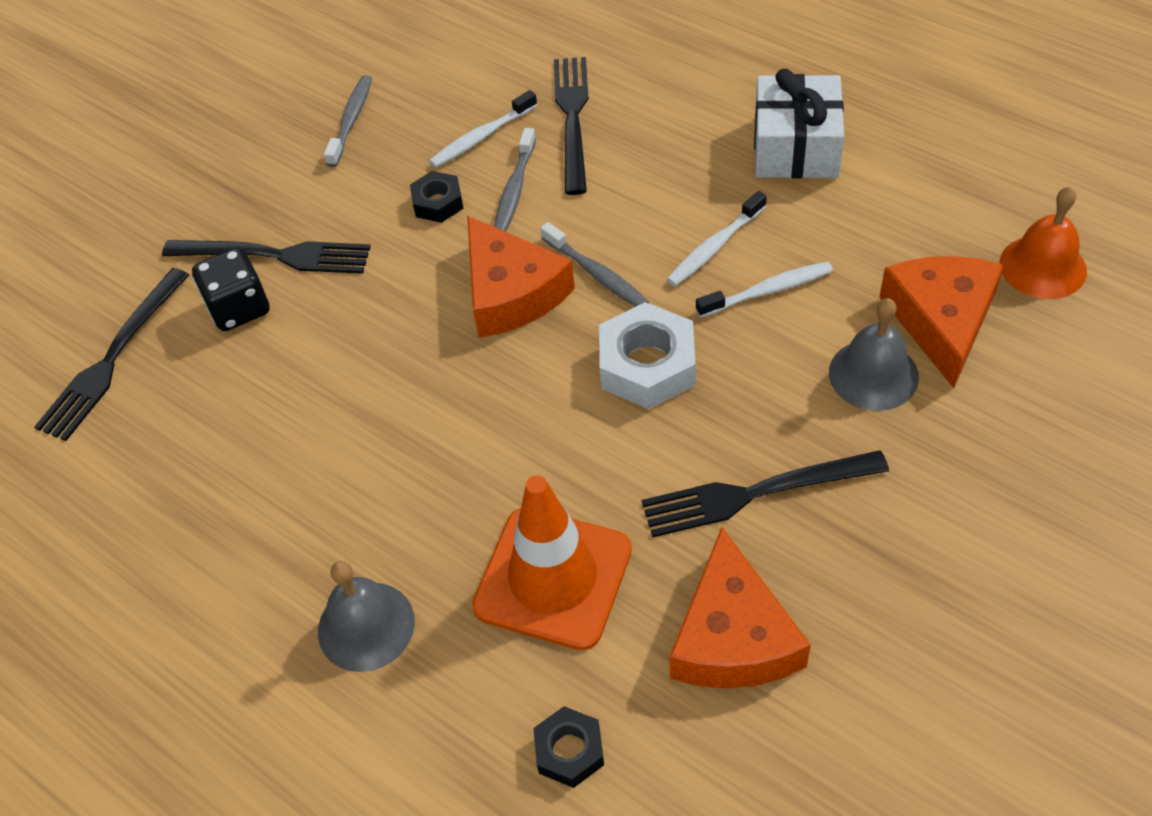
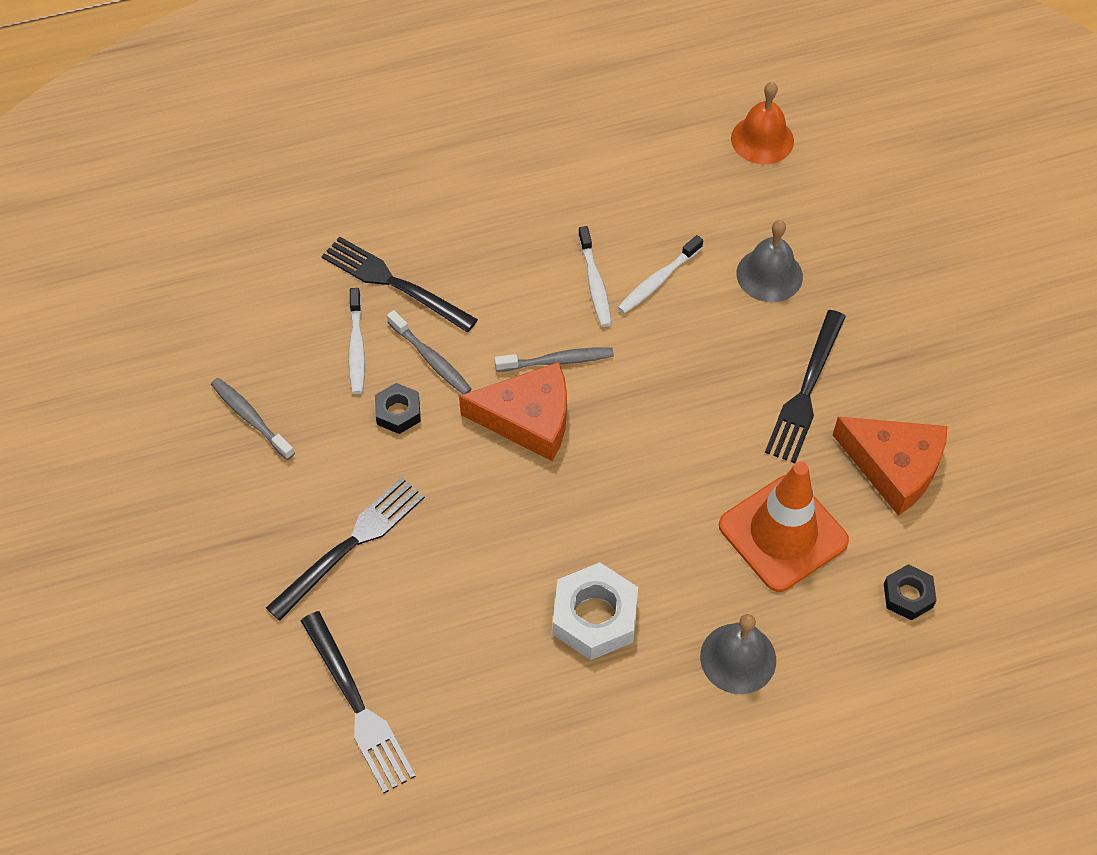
camera: 60 degrees left, 5 degrees up
black dice [192,248,270,331] -> none
white nut [599,302,696,409] -> white nut moved to [553,562,638,660]
white toothbrush [696,262,833,318] -> white toothbrush turned 150 degrees counterclockwise [617,235,703,314]
white gift [754,69,844,178] -> none
orange cheese [880,256,1004,388] -> none

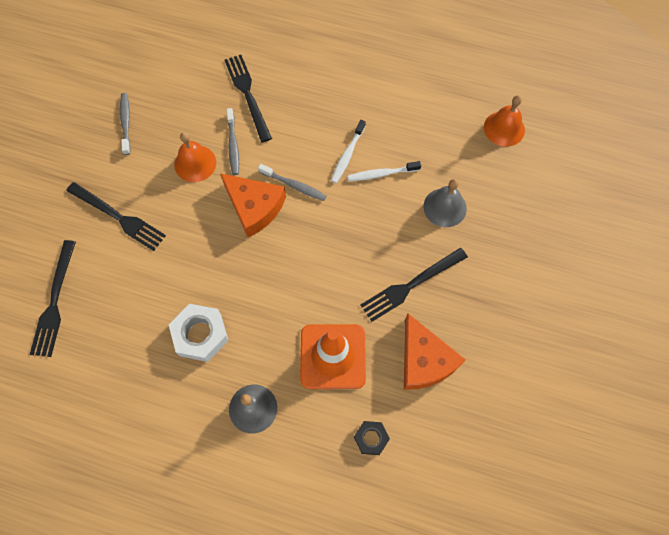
camera: 35 degrees right, 10 degrees up
black fork [266,477,425,621] -> black fork turned 45 degrees clockwise [66,182,166,251]
white toothbrush [348,288,365,394] -> none
black nut [375,383,421,434] -> orange bell [174,132,216,182]

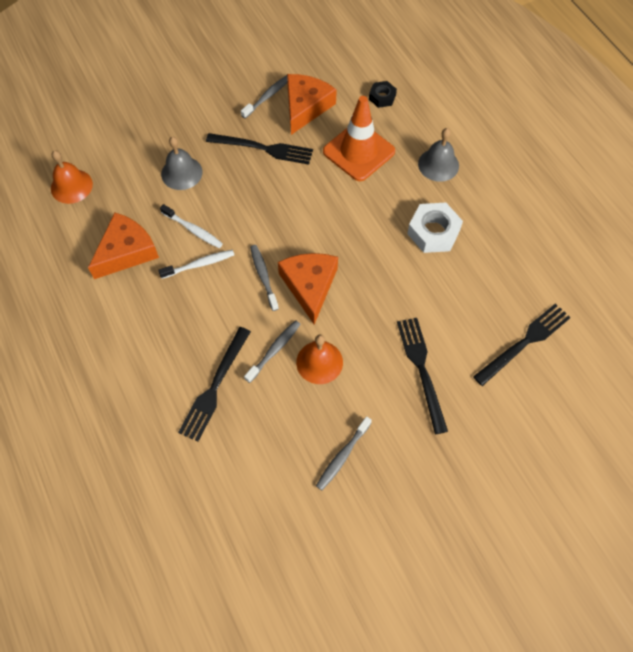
camera: 135 degrees left, 5 degrees down
none -> orange cheese [88,213,159,279]
none -> grey toothbrush [241,75,287,118]

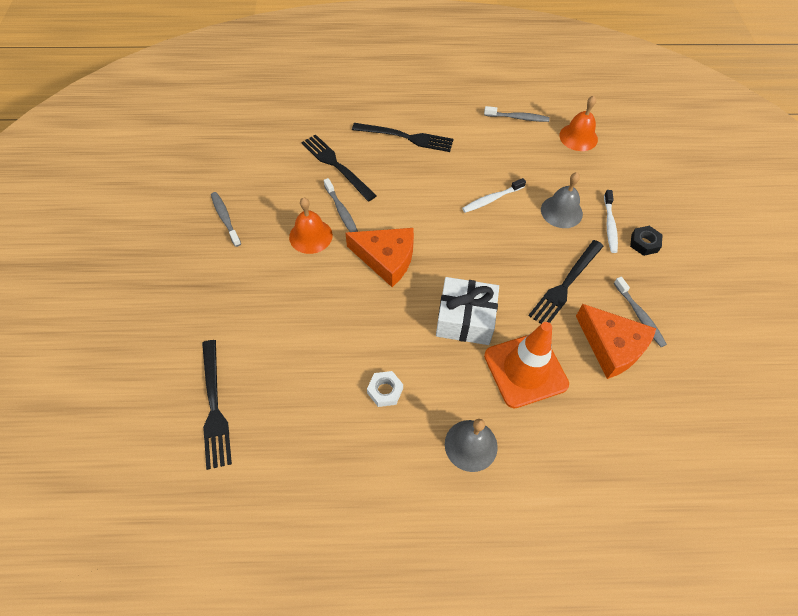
camera: 115 degrees right, 5 degrees down
orange cheese [88,213,159,279] -> none
white toothbrush [158,250,234,279] -> white toothbrush moved to [604,190,618,253]
grey toothbrush [250,245,279,311] -> grey toothbrush moved to [484,106,550,122]
black nut [369,81,397,108] -> black nut moved to [630,226,663,256]
black fork [397,318,448,434] -> black fork moved to [352,123,453,152]
white nut [407,203,463,253] -> white nut [367,371,403,407], size x0.58
none -> white gift [436,277,499,345]

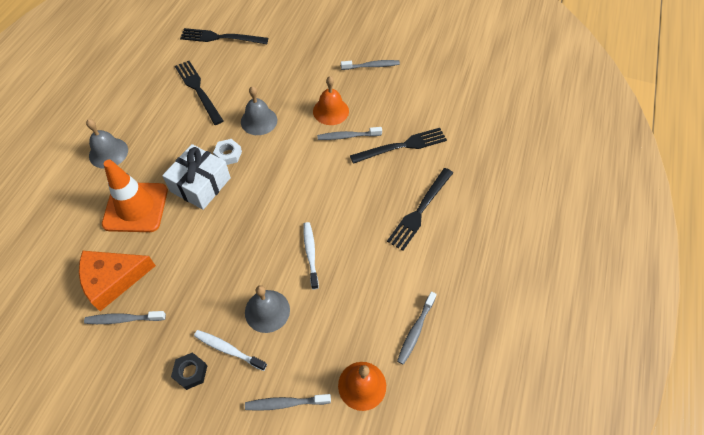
camera: 110 degrees right, 0 degrees up
orange cheese [346,228,414,287] -> none
white nut [367,371,403,407] -> white nut moved to [213,139,242,165]
black fork [528,240,604,324] -> black fork moved to [175,61,224,125]
none -> grey bell [241,86,277,135]
none -> grey toothbrush [245,394,331,411]

